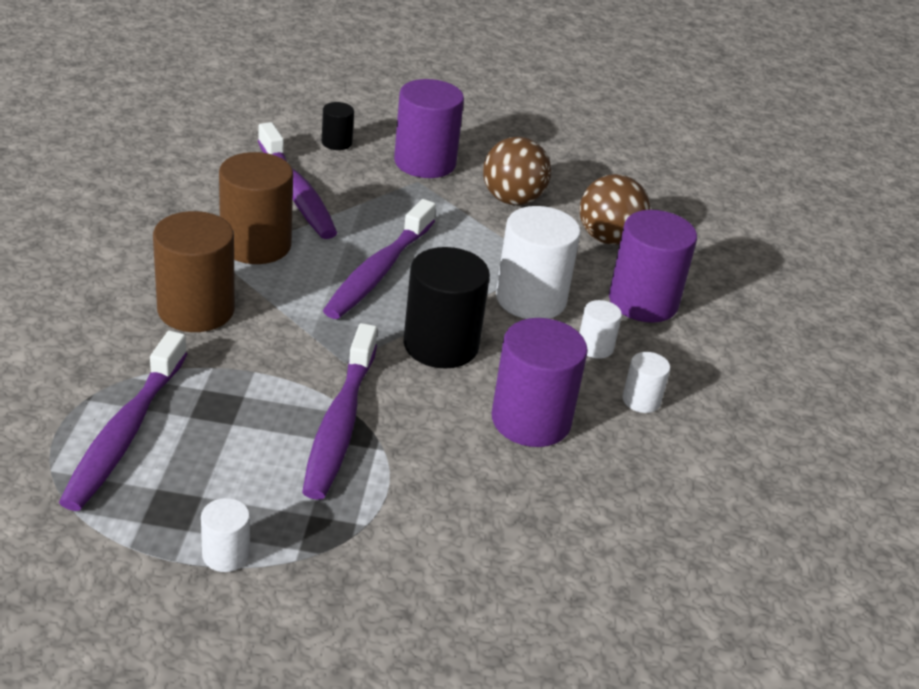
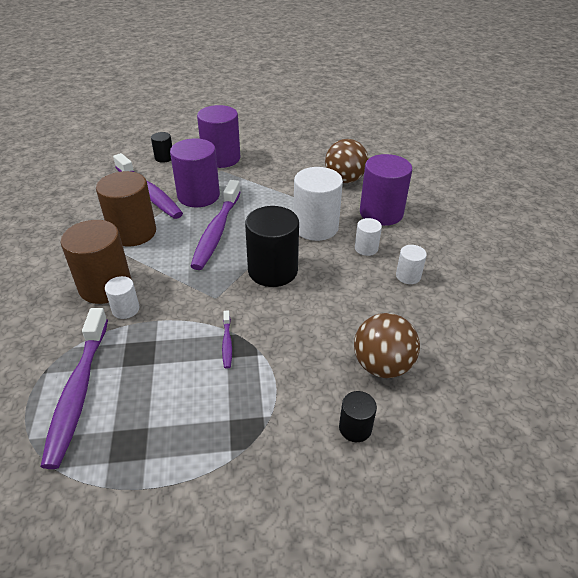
camera: 10 degrees left, 5 degrees up
white cylinder [201,498,250,572] -> white cylinder moved to [105,276,140,319]
purple toothbrush [302,323,377,500] -> purple toothbrush [222,311,232,369], size x0.42
brown ball [483,137,551,205] -> brown ball moved to [354,313,420,378]
purple cylinder [492,318,588,447] -> purple cylinder moved to [170,138,220,207]
none -> black cylinder [339,391,377,442]

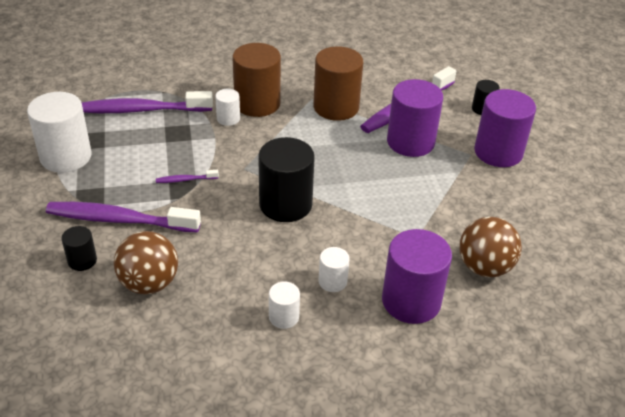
camera: 85 degrees right, 0 degrees up
purple toothbrush [190,180,241,270] -> purple toothbrush moved to [46,202,201,233]
white cylinder [294,167,343,241] -> white cylinder moved to [27,92,92,173]

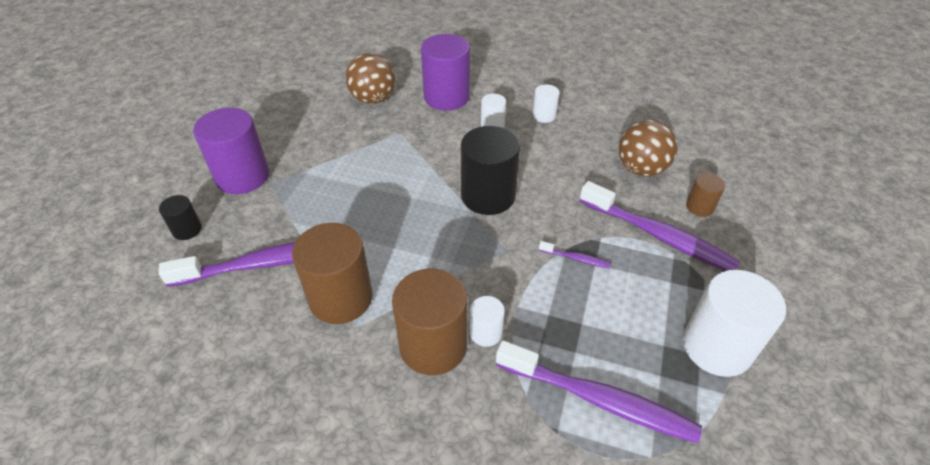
camera: 150 degrees left, 5 degrees up
black cylinder [61,226,97,271] -> brown cylinder [686,173,725,217]
purple cylinder [387,79,443,157] -> none

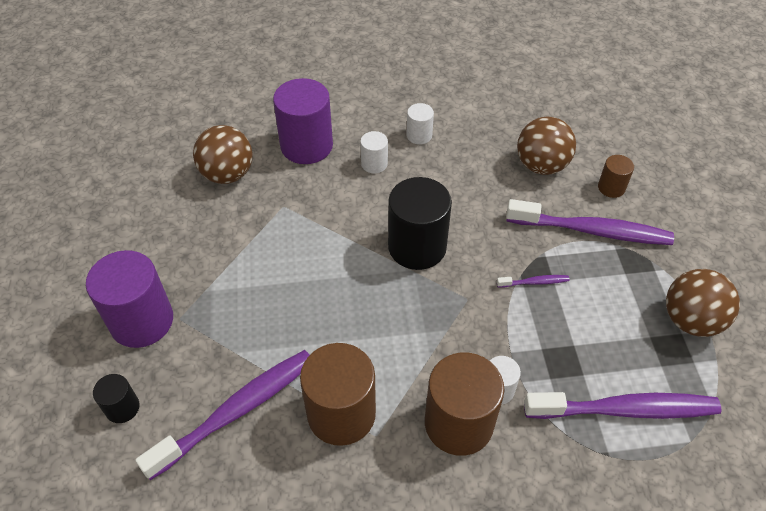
camera: 25 degrees left, 5 degrees up
white cylinder [683,270,786,377] -> brown ball [666,269,740,337]

